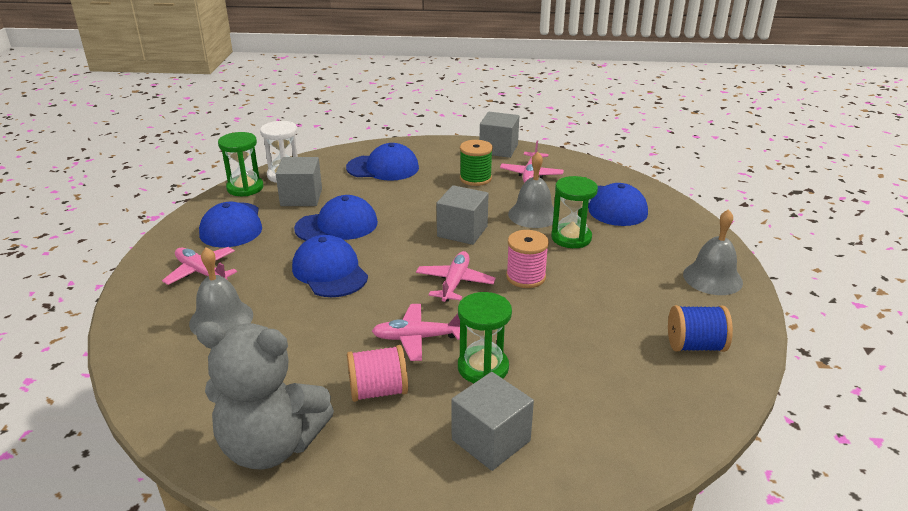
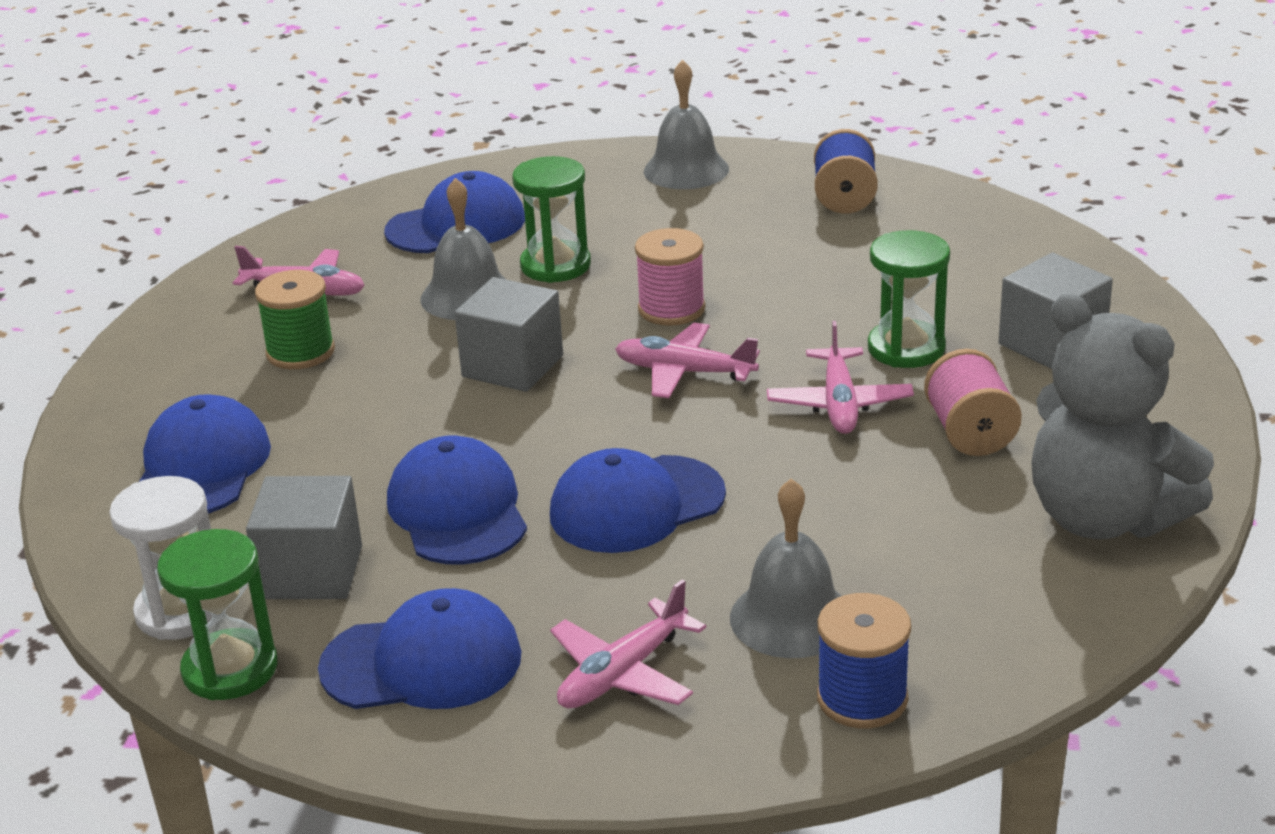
camera: 85 degrees left, 0 degrees up
grey teddy bear [196,321,334,469] -> grey teddy bear turned 120 degrees clockwise [1031,294,1214,539]
grey cube [480,112,519,158] -> none
none -> blue spool [817,593,911,728]

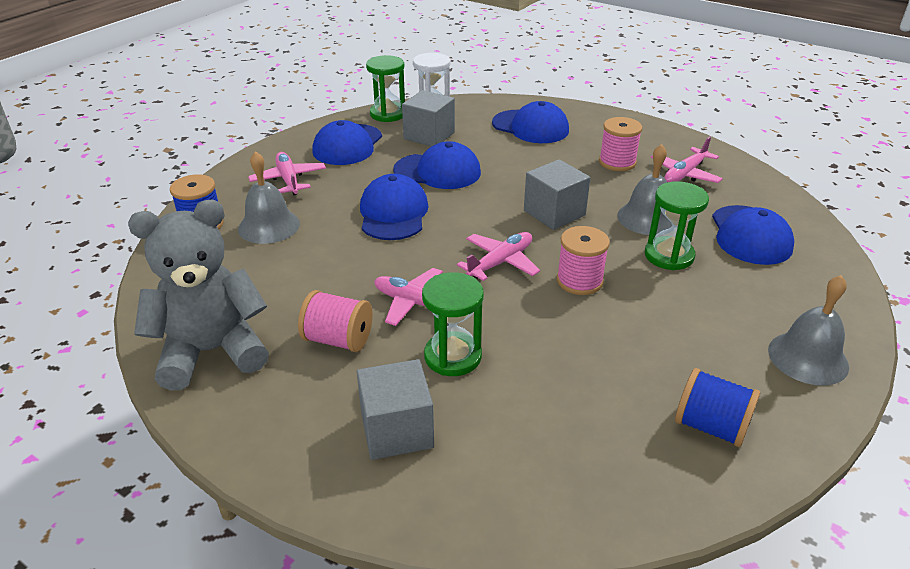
camera: 115 degrees right, 5 degrees up
green spool [255,270,335,369] -> pink spool [599,117,642,171]

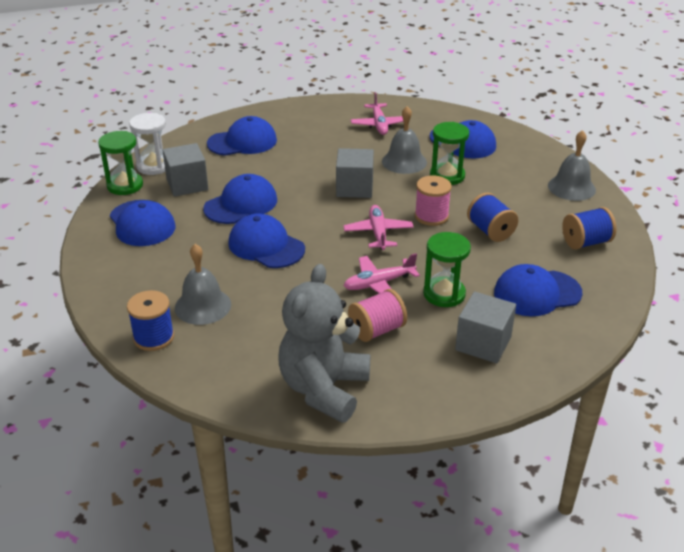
camera: 50 degrees left, 0 degrees up
pink plane [248,152,326,195] -> none
pink spool [599,117,642,171] -> none
none -> blue spool [467,193,518,242]
none -> blue cap [494,264,583,316]

